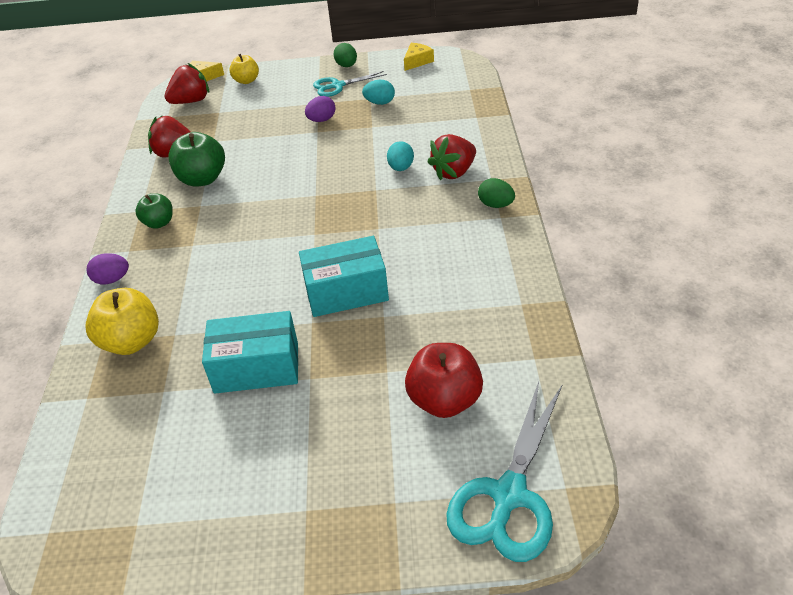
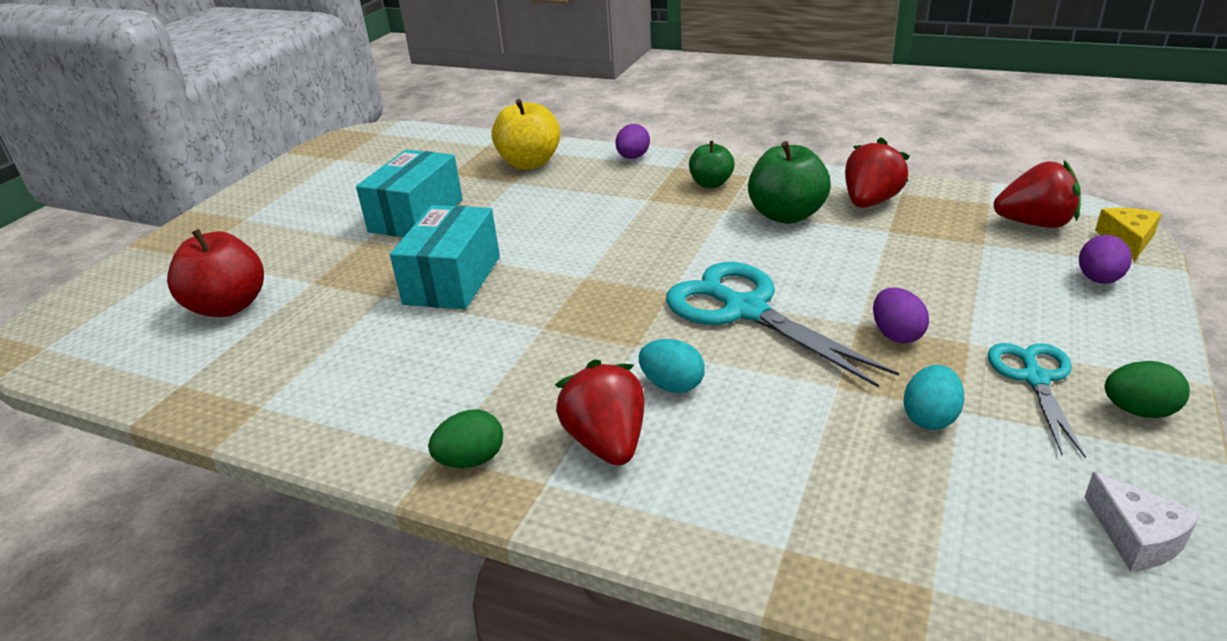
camera: 115 degrees right, 10 degrees down
red strawberry [164,63,209,104] -> red strawberry turned 75 degrees counterclockwise [994,160,1081,228]
yellow apple [229,54,259,84] -> purple egg [1079,235,1132,284]
yellow cheese [404,43,434,71] -> white cheese [1084,472,1201,571]
turquoise scissors [446,382,563,562] -> turquoise scissors moved to [666,262,899,388]

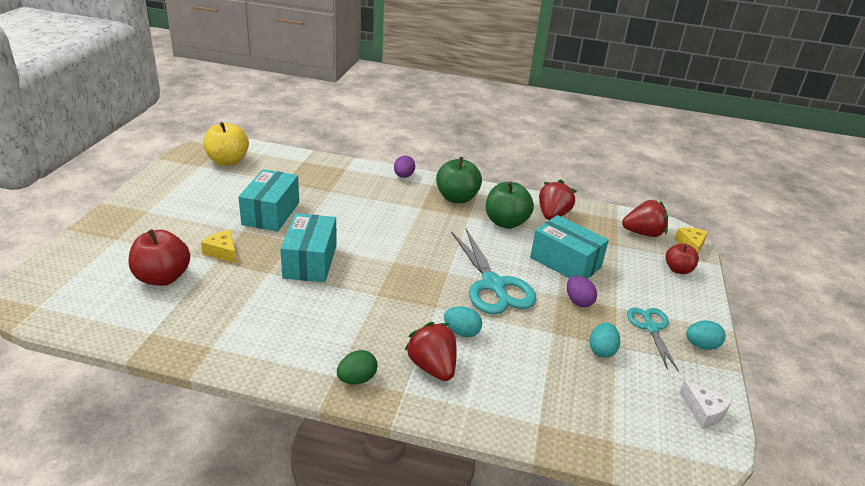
camera: 15 degrees left, 0 degrees up
yellow apple [492,99,561,170] -> yellow apple moved to [203,122,249,166]
turquoise scissors [666,262,899,388] -> turquoise scissors turned 150 degrees counterclockwise [451,229,536,314]
green apple [689,141,734,188] -> green apple [436,157,482,203], size x1.62
purple egg [1079,235,1132,284] -> red apple [665,243,699,274]
green egg [1105,361,1190,418] -> turquoise egg [686,321,726,350]
none -> yellow cheese [201,230,237,264]
none -> turquoise box [530,215,609,279]

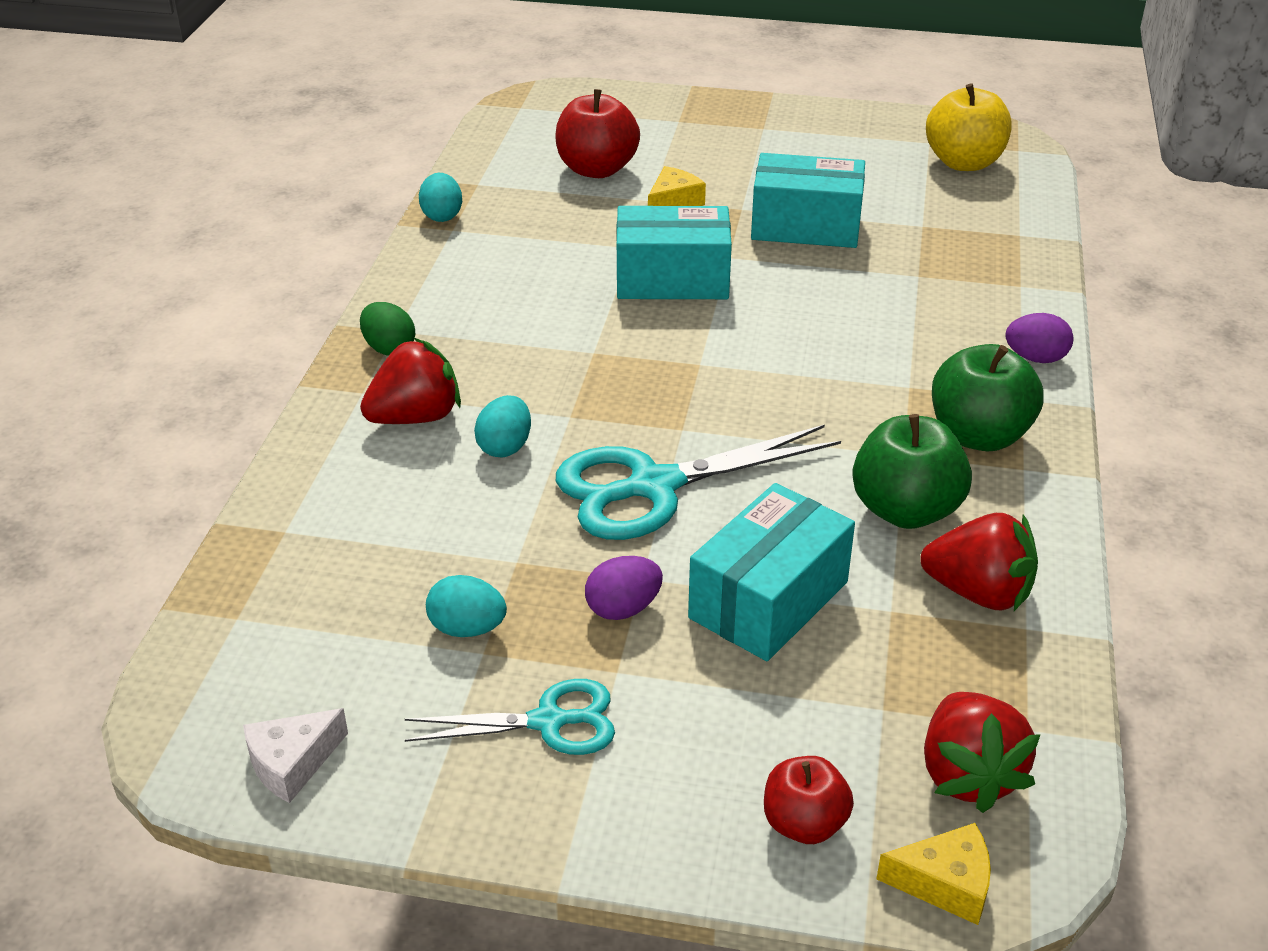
camera: 90 degrees right, 5 degrees up
turquoise egg [686,321,726,350] -> turquoise egg moved to [419,173,462,222]

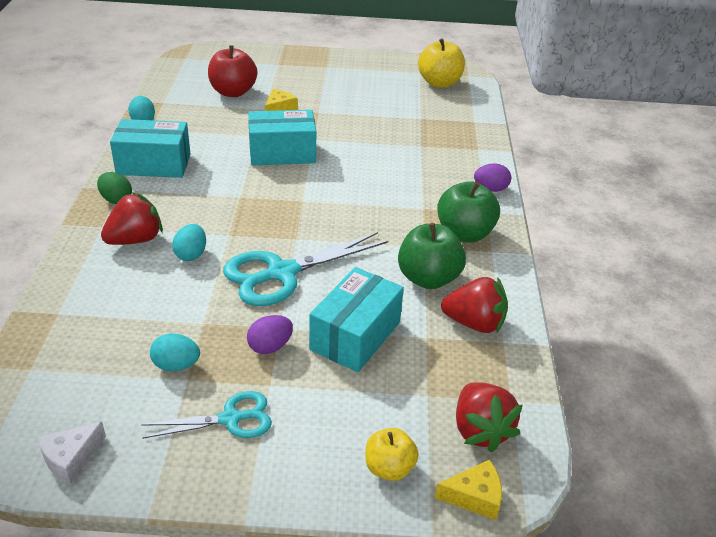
camera: 10 degrees left, 0 degrees up
turquoise box [751,153,865,248] -> turquoise box moved to [110,119,190,178]
red apple [764,756,854,844] -> yellow apple [366,428,419,481]

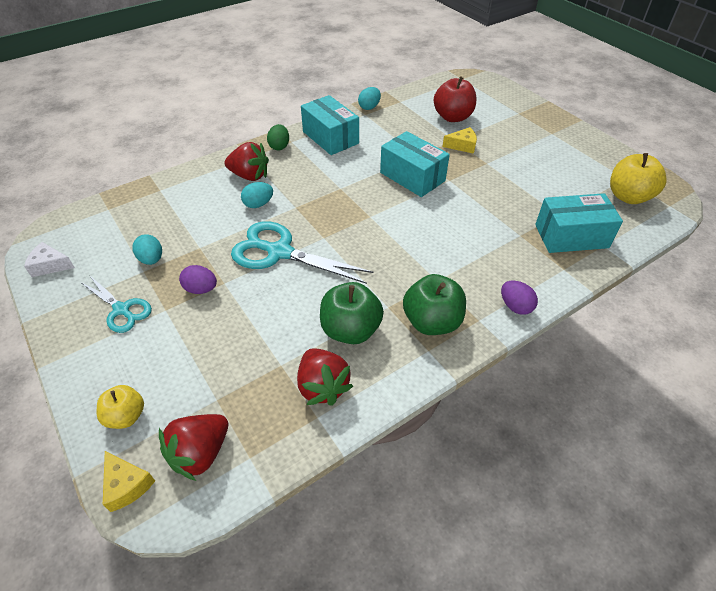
camera: 55 degrees right, 10 degrees up
turquoise box [309,267,404,372] -> turquoise box moved to [535,193,623,253]

